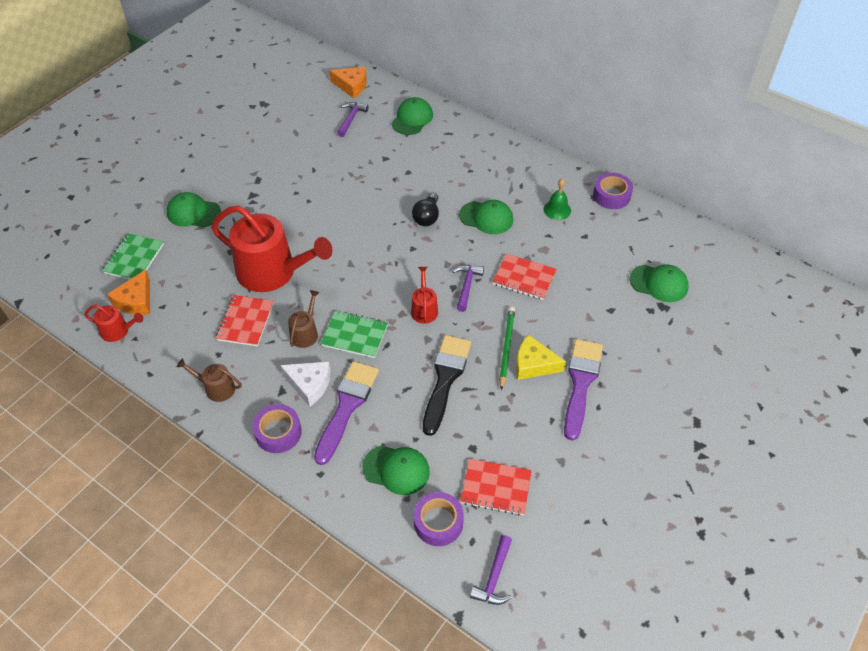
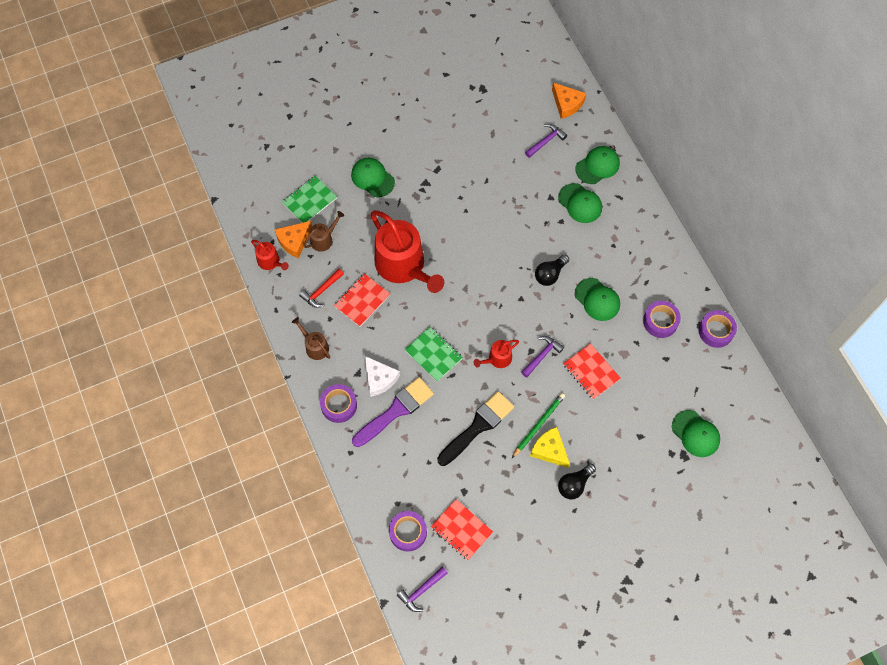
camera: 30 degrees right, 15 degrees up
brown watering can [288,290,320,348] -> brown watering can moved to [304,211,344,252]
green cap [362,445,430,495] -> green cap moved to [558,183,602,223]
red watering can [411,267,438,323] -> red watering can turned 150 degrees counterclockwise [474,340,519,368]
green bell [543,179,571,220] -> purple tape [643,301,681,338]
purple brush [564,339,603,441] -> black light bulb [558,463,596,499]
none -> red hammer [299,269,344,308]

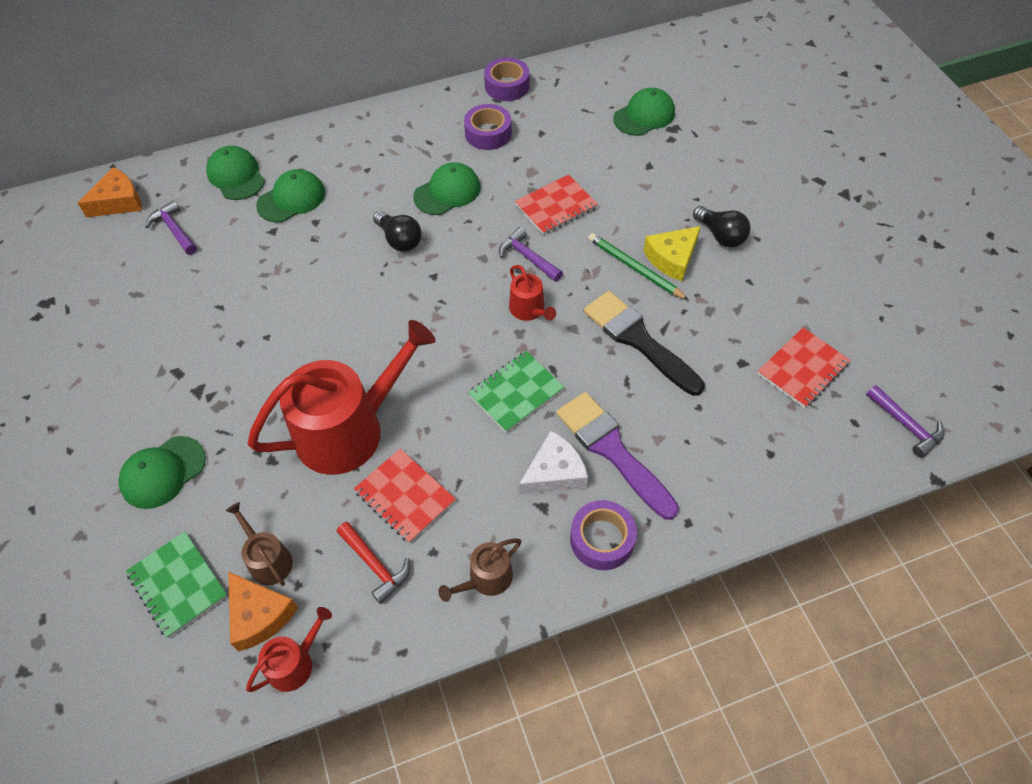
camera: 85 degrees left, 10 degrees down
purple tape [389,511,427,552] -> none

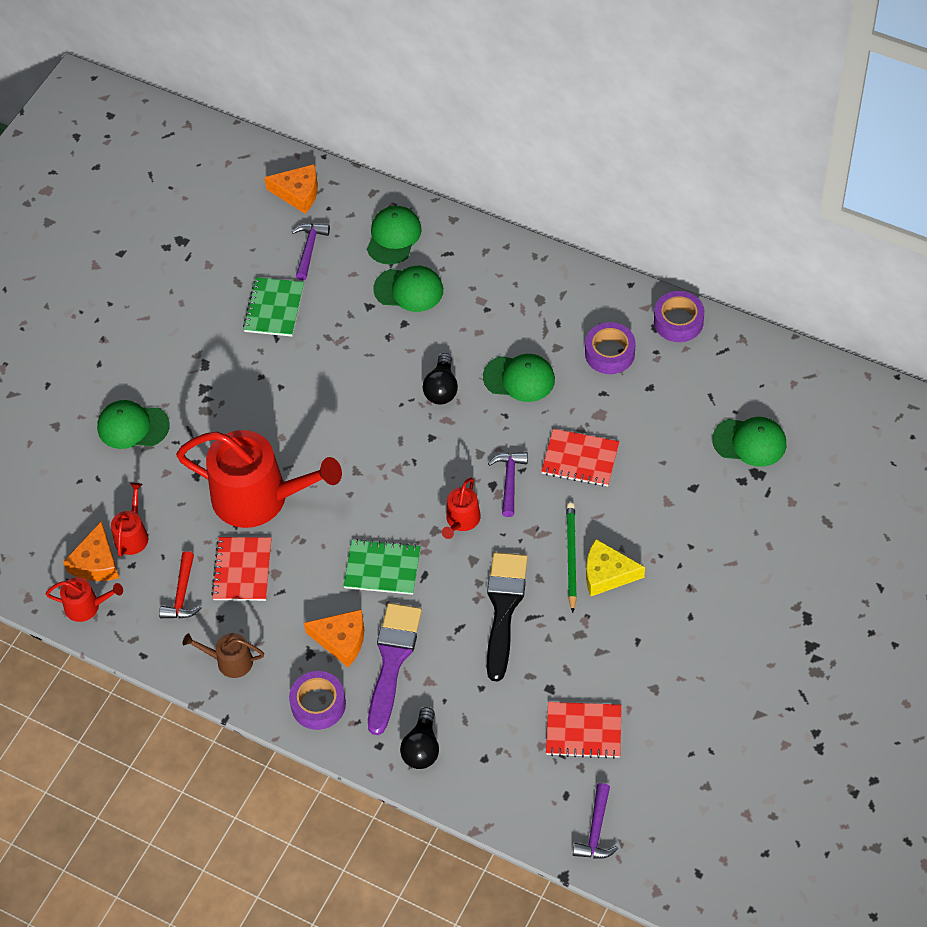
camera: 50 degrees right, 0 degrees up
green notebook [126,531,228,638] -> green notebook moved to [243,277,304,336]
brown watering can [226,502,293,586] -> red watering can [111,483,148,557]
white cheese [519,431,588,495] -> orange cheese [304,610,364,667]
black light bulb [693,206,750,247] -> black light bulb moved to [400,707,439,769]

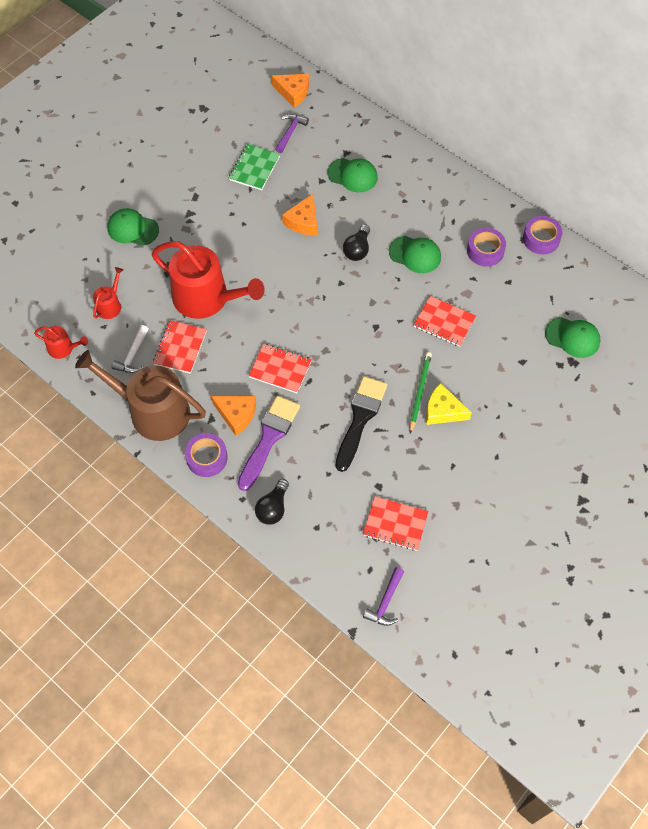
camera: 10 degrees right, 5 degrees up
orange cheese [63,521,119,581] -> orange cheese moved to [282,194,317,235]
red hammer [159,551,202,618] -> white hammer [111,325,149,373]
brown watering can [183,633,264,678] -> brown watering can [75,350,206,441], size x2.22
green notebook [343,539,421,595] -> red notebook [248,344,312,393]
green cap [367,206,422,265] -> none
red watering can [442,478,481,539] -> none
purple hammer [488,452,528,517] -> none

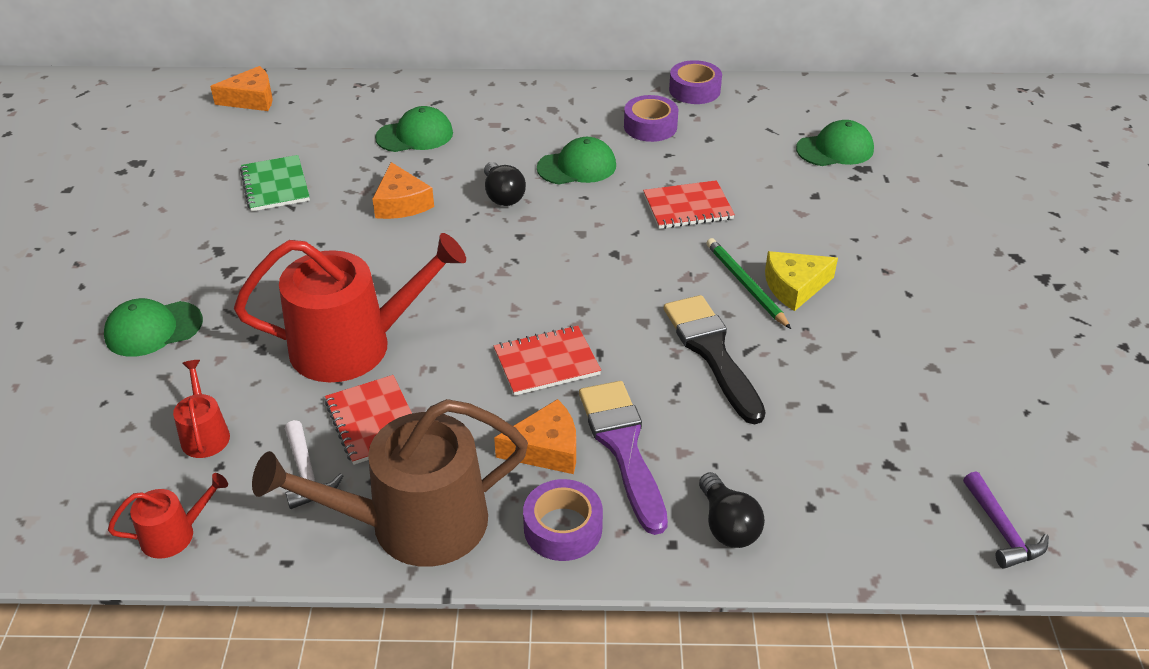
camera: 40 degrees left, 20 degrees down
purple hammer [275,114,309,153] -> none
red notebook [363,496,429,551] -> none

